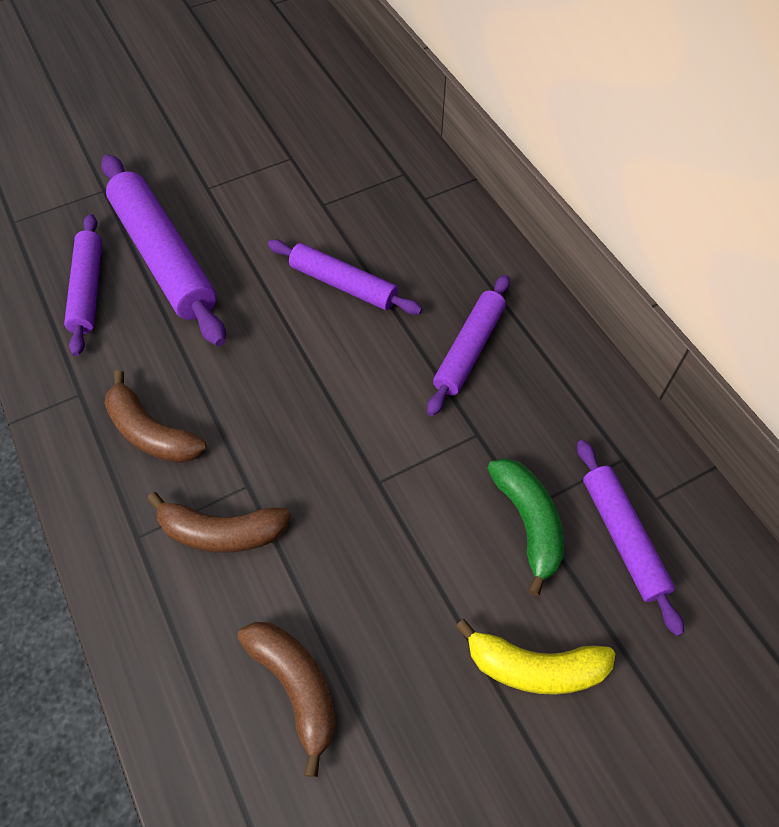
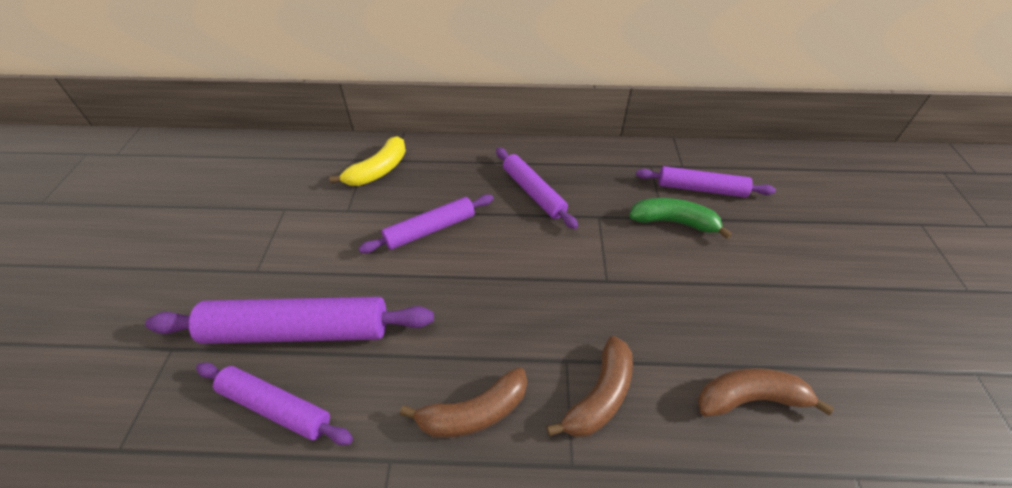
camera: 60 degrees left, 10 degrees down
yellow banana [456,619,615,695] -> yellow banana moved to [329,136,406,186]

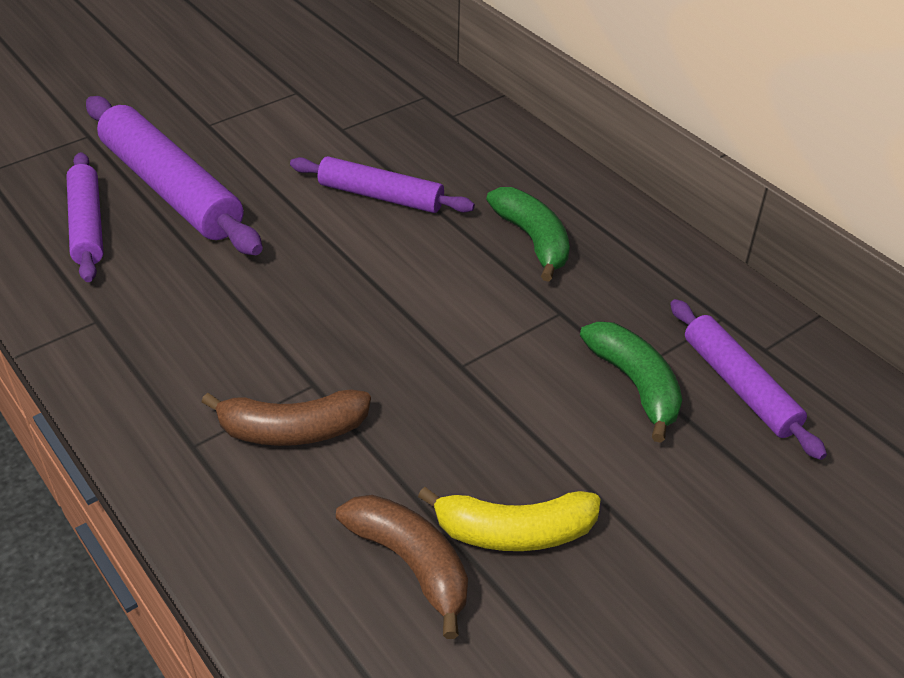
camera: 50 degrees right, 5 degrees down
yellow banana [329,136,406,186] -> yellow banana moved to [418,487,601,551]
brown banana [400,367,527,438] -> none
purple rolling pin [496,148,578,229] -> green banana [486,187,570,282]

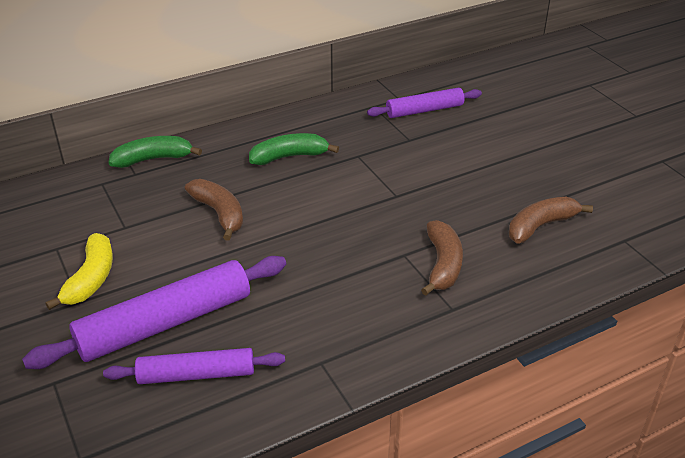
camera: 80 degrees left, 5 degrees down
purple rolling pin [290,156,475,213] -> brown banana [185,179,243,241]
yellow banana [418,487,601,551] -> yellow banana moved to [46,233,113,310]
green banana [580,321,682,443] -> green banana moved to [109,136,202,168]

